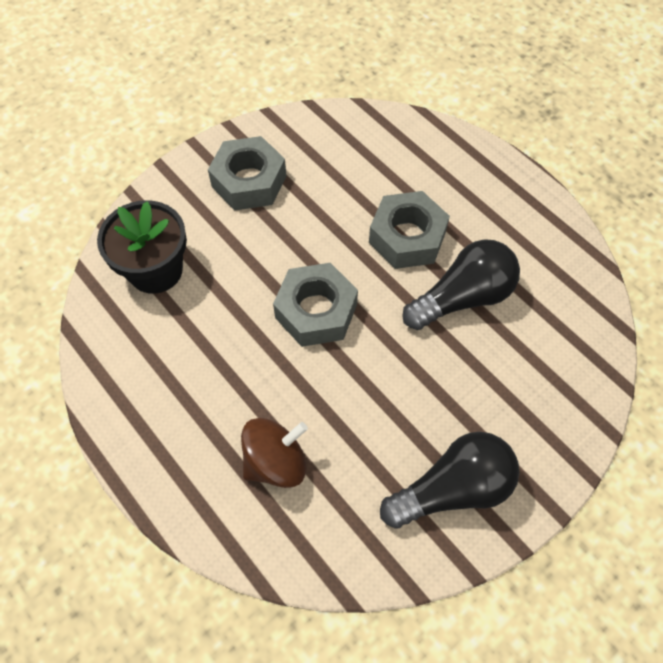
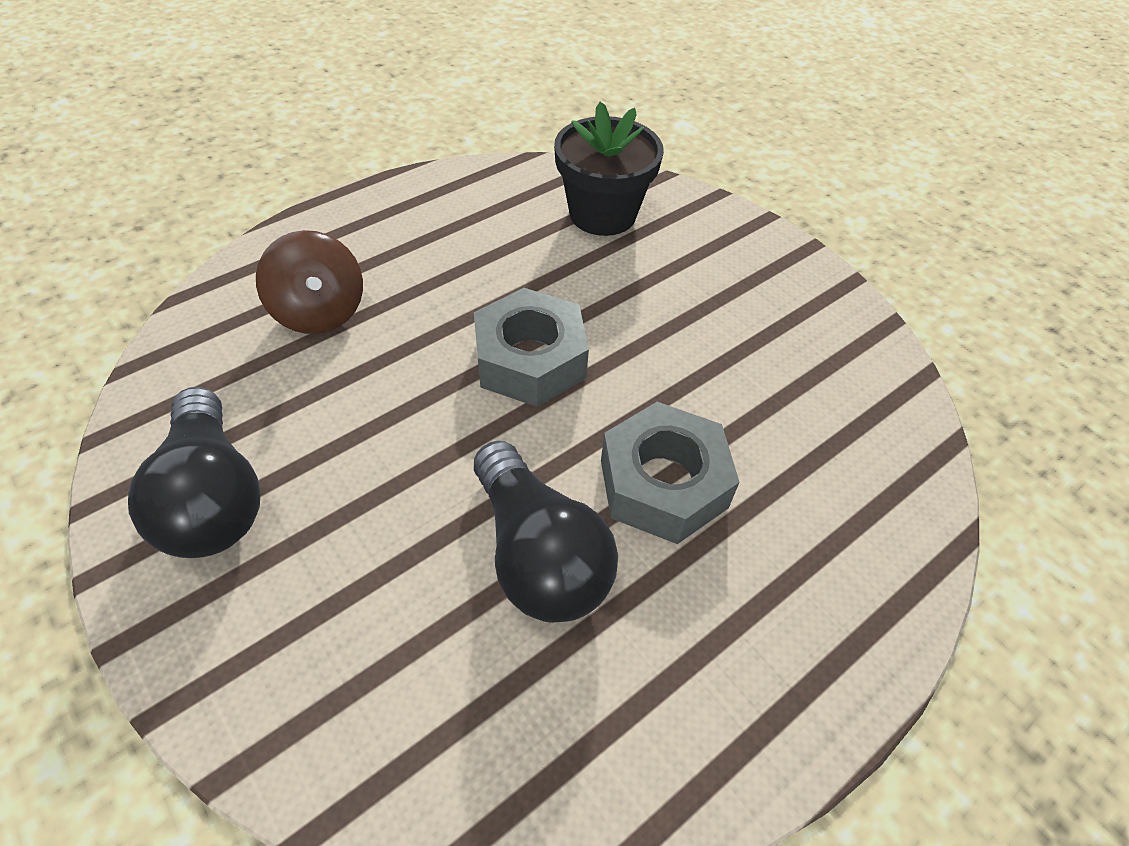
camera: 90 degrees right, 10 degrees down
grey nut [208,136,286,211] -> none

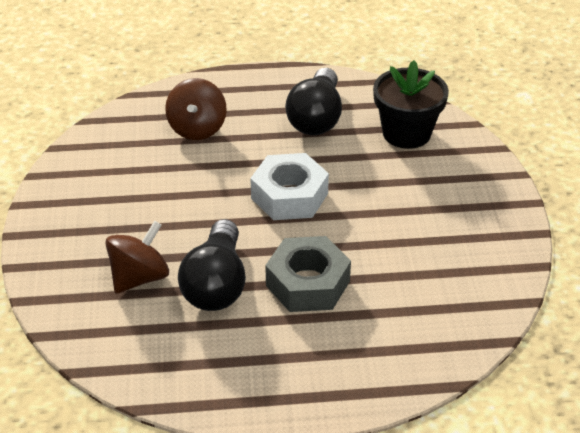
camera: 35 degrees right, 10 degrees down
black light bulb [128,387,260,558] -> black light bulb moved to [285,68,342,135]
grey nut [474,288,589,407] -> white nut [250,153,329,220]
none -> brown spinning top [105,221,169,294]

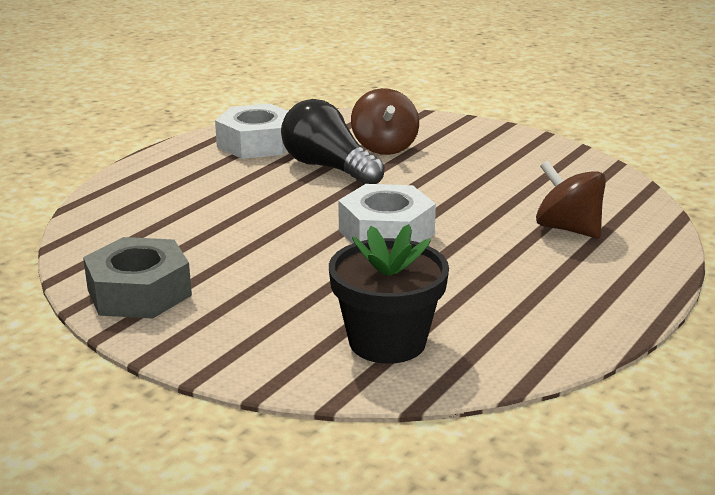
camera: 130 degrees right, 15 degrees down
grey nut [265,236,351,312] -> grey nut moved to [83,237,192,319]
black light bulb [285,68,342,135] -> none
none -> white nut [215,104,288,159]

